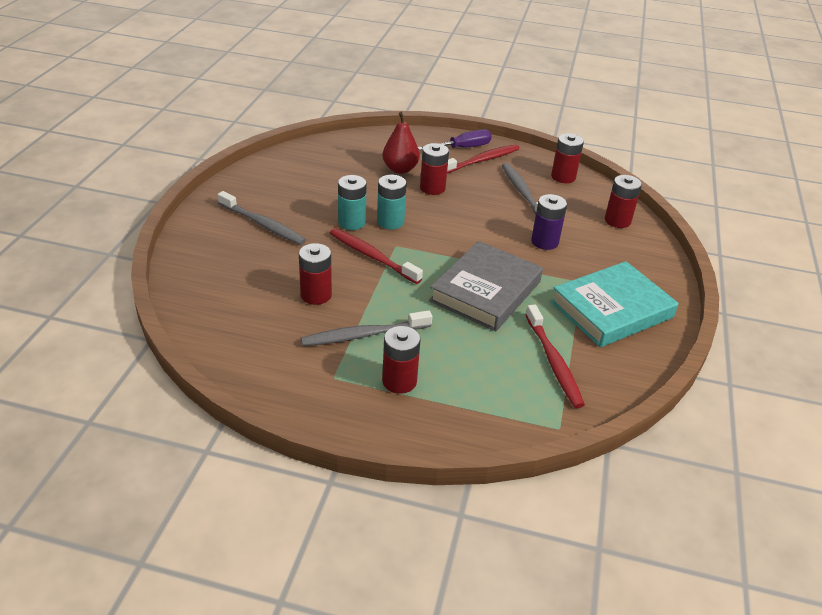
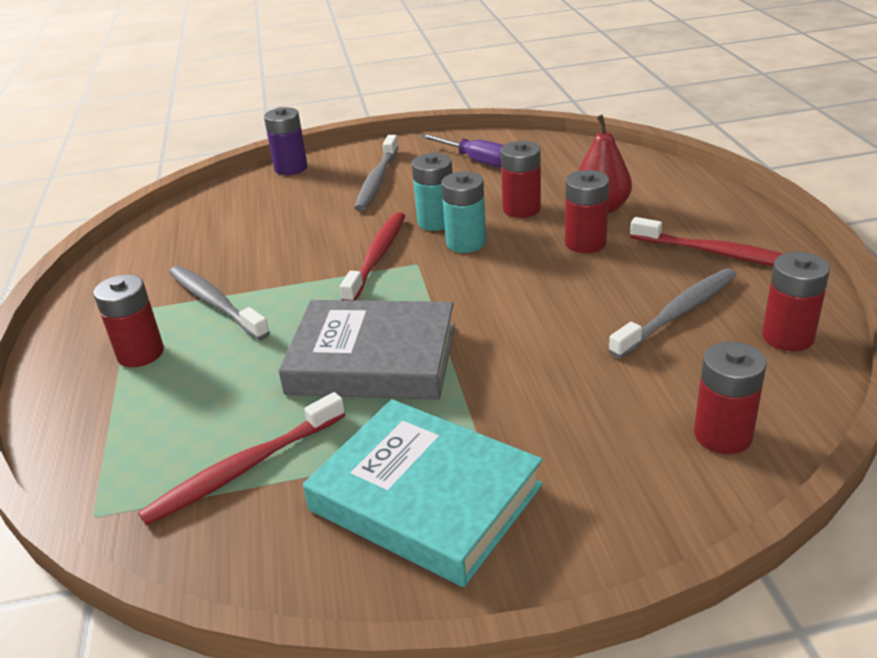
camera: 70 degrees right, 5 degrees down
red battery [299,243,332,305] -> red battery moved to [501,141,541,218]
purple screwdriver [418,129,492,150] -> purple screwdriver moved to [420,134,504,168]
purple battery [531,194,567,250] -> purple battery moved to [264,107,308,175]

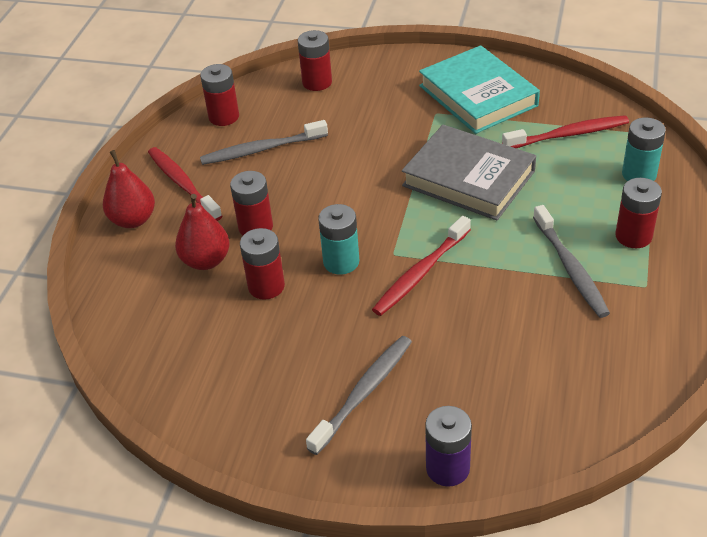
camera: 155 degrees left, 10 degrees up
turquoise battery [412,153,452,231] -> turquoise battery moved to [622,118,666,181]
purple screwdriver [420,134,504,168] -> none
none -> red pear [103,150,155,228]

